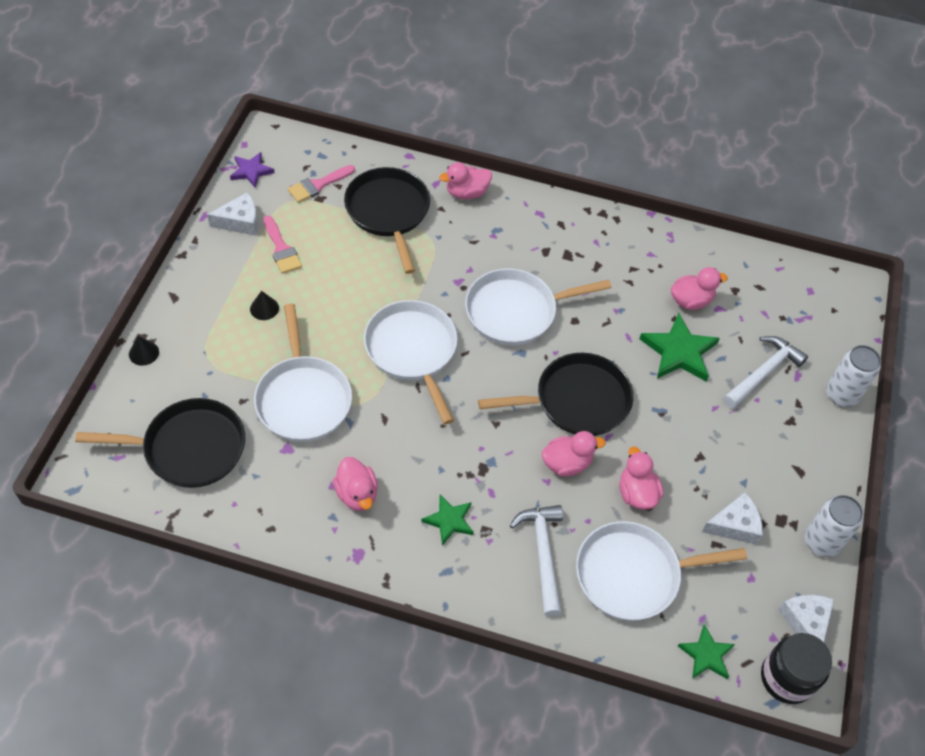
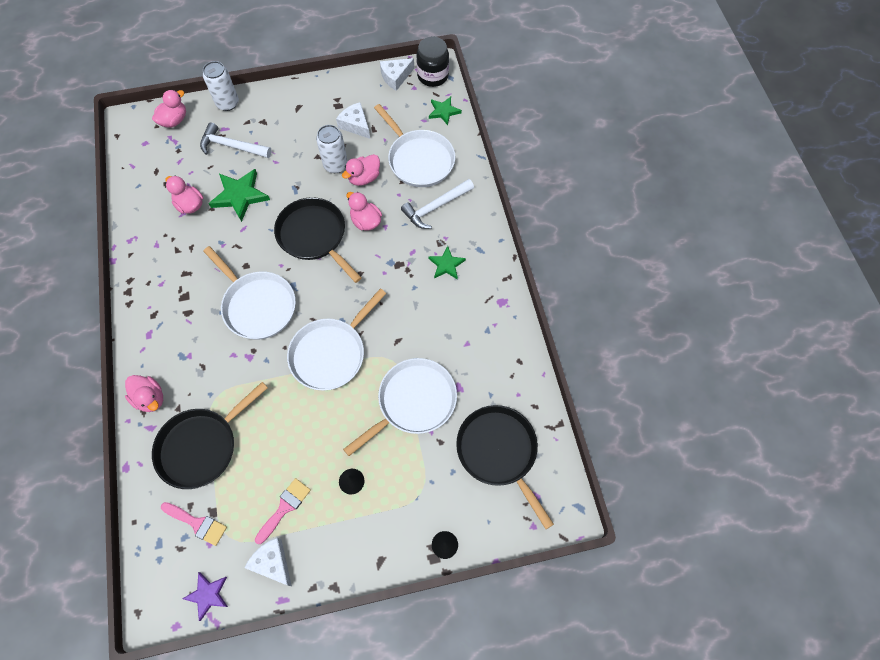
camera: 115 degrees left, 10 degrees up
pink duck [333,457,378,511] -> pink duck moved to [152,90,186,128]
white can [804,495,863,557] -> white can moved to [316,125,348,173]

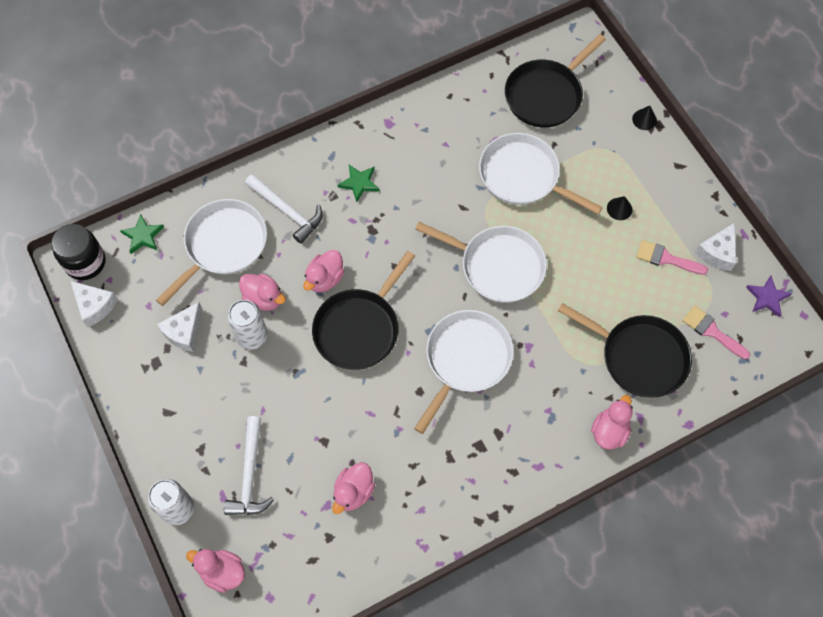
camera: 105 degrees left, 0 degrees up
pink brush [161,502,227,546] -> pink brush turned 60 degrees counterclockwise [682,306,750,359]
green star [209,169,270,222] -> none

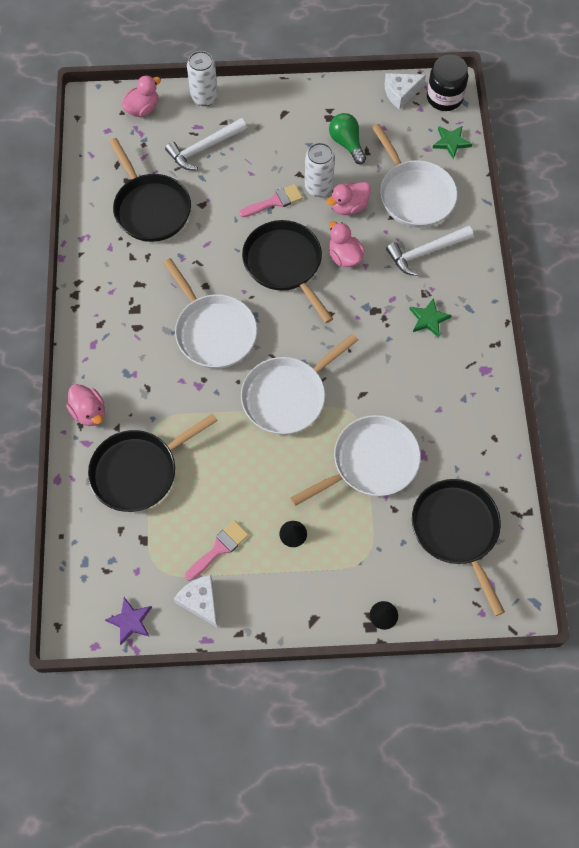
camera: 115 degrees right, 0 degrees up
white cheese [157,302,202,352] -> green light bulb [329,113,366,164]
white hammer [224,416,274,515] -> white hammer turned 60 degrees counterclockwise [165,118,247,170]
pink duck [332,462,375,514] -> black pan [109,138,191,242]
pink brush [682,306,750,359] -> pink brush moved to [239,184,303,217]

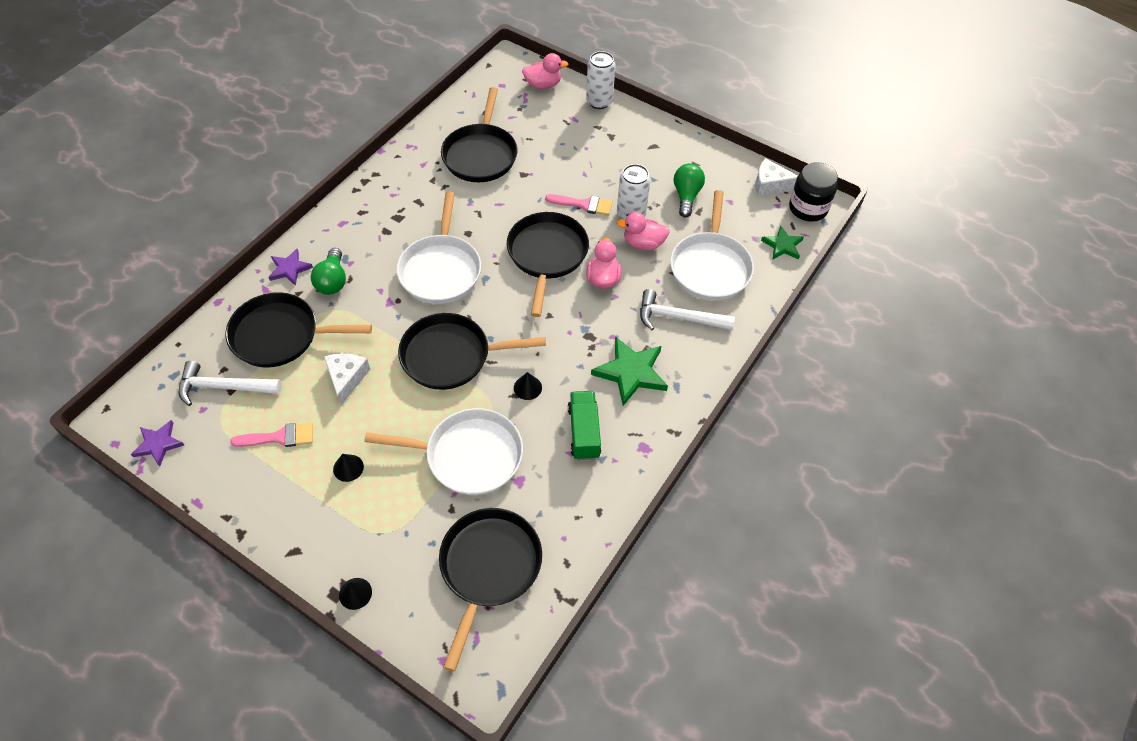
camera: 35 degrees right, 10 degrees down
pink duck [66,384,105,426] -> purple star [269,249,313,286]
white hammer [165,118,247,170] -> white hammer moved to [178,361,282,406]
white cheese [174,575,218,628] -> white cheese moved to [324,353,370,405]
white pan [241,334,358,435] -> black pan [398,313,546,390]
green star [410,298,452,337] -> green star [591,336,668,406], size x1.65
none -> green light bulb [311,248,346,295]
none -> black cone [514,372,542,400]
none -> green truck [568,391,601,460]

